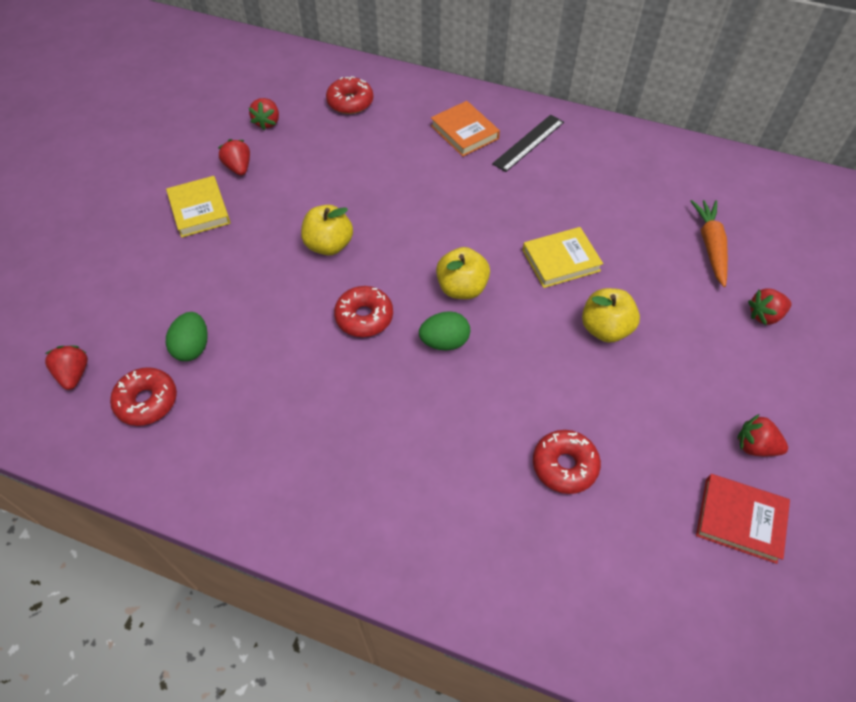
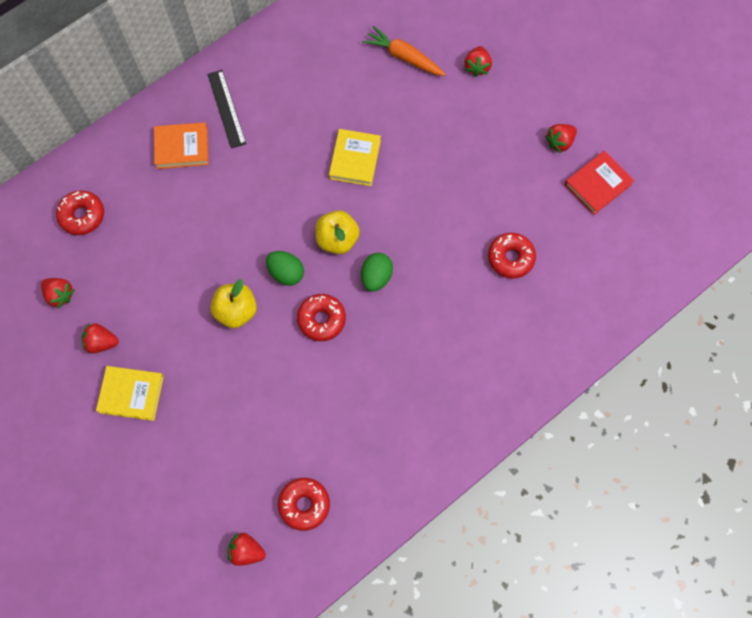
camera: 60 degrees left, 15 degrees up
green egg [166,312,208,361] -> green egg moved to [266,251,304,286]
yellow apple [582,288,640,343] -> none

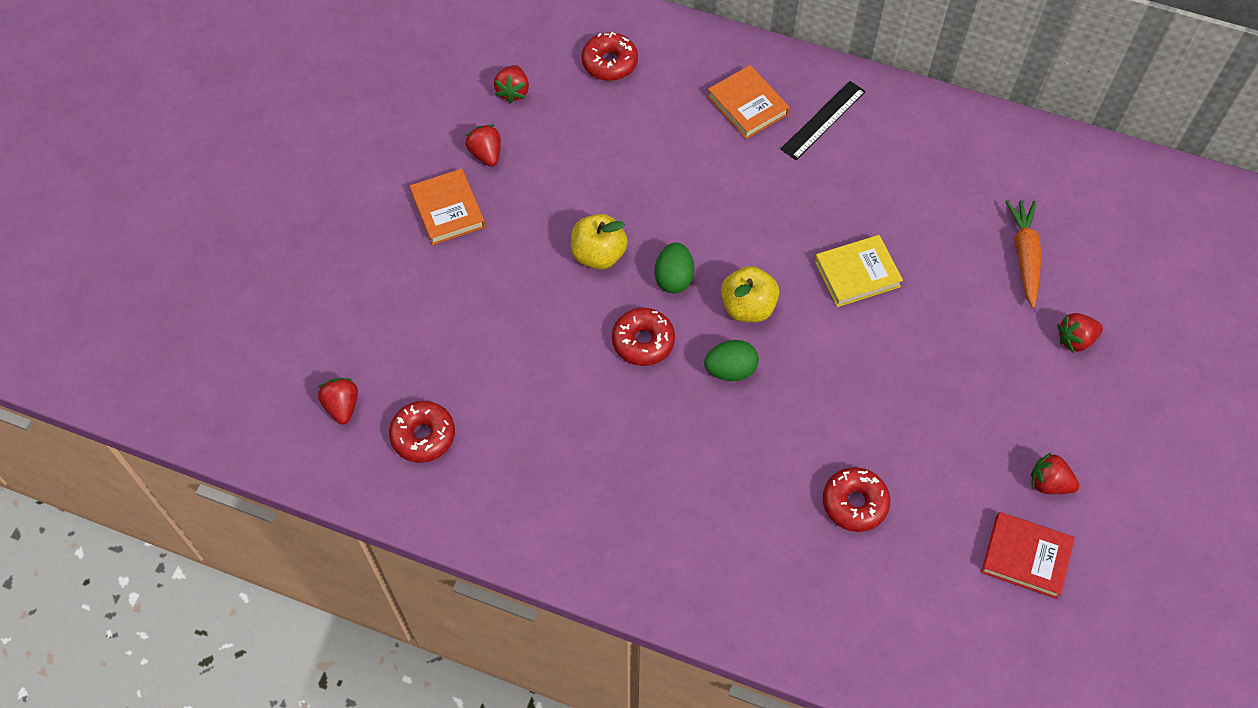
camera: 60 degrees right, 10 degrees down
yellow book [96,366,164,421] -> orange book [410,169,485,245]

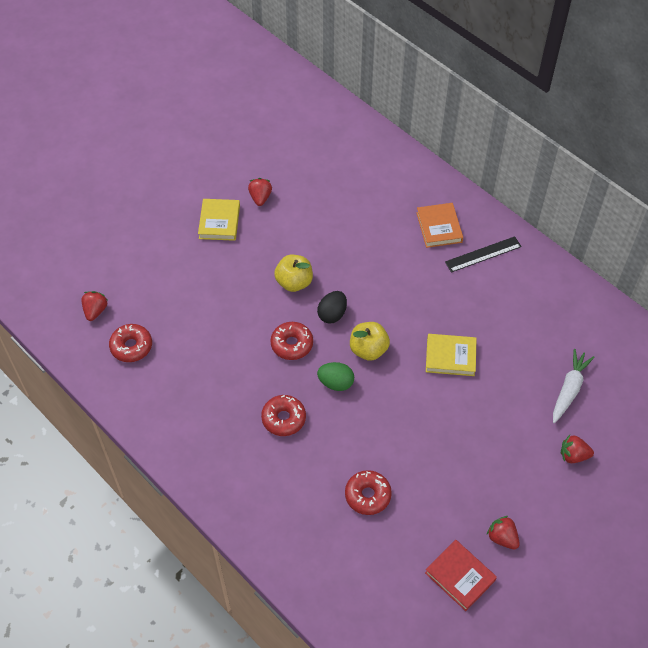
camera: 25 degrees right, 5 degrees down
orange book [410,169,485,245] -> yellow book [198,199,240,241]
red strawberry [494,65,529,103] -> none
red donut [582,32,638,81] -> red donut moved to [261,395,306,436]
green egg [655,242,694,293] -> black egg [317,291,347,324]
orange carrot [1005,200,1041,308] -> white carrot [553,349,595,423]

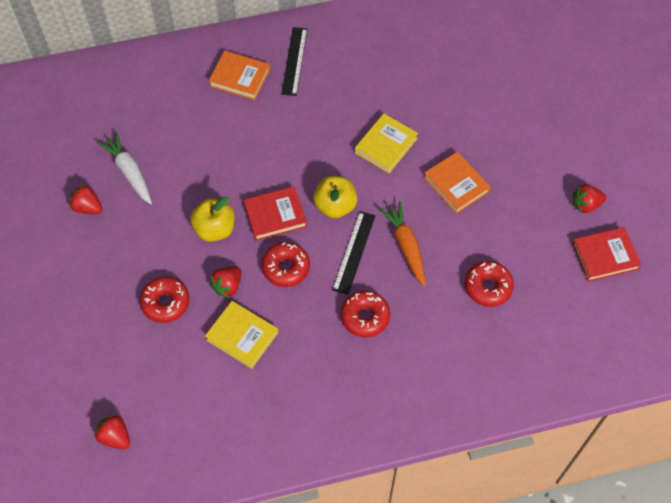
camera: 60 degrees left, 5 degrees up
red donut [109,324,152,362] -> red donut moved to [140,277,190,323]
yellow book [198,199,240,241] -> yellow book moved to [205,301,278,369]
black egg [317,291,347,324] -> red book [244,186,307,241]
green egg [317,362,354,391] -> black ruler [332,211,375,295]
white carrot [553,349,595,423] -> white carrot moved to [97,132,152,204]
red strawberry [561,435,594,463] -> red strawberry moved to [209,267,241,298]
none -> orange carrot [379,201,426,287]
none -> orange book [424,151,491,214]

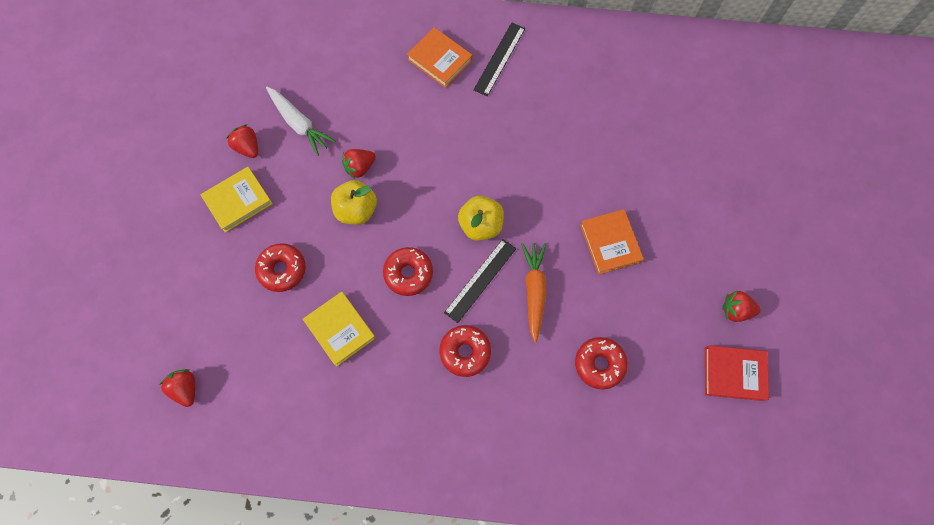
camera: 20 degrees right, 10 degrees up
white carrot [97,132,152,204] -> white carrot turned 150 degrees clockwise [266,87,335,156]
red strawberry [209,267,241,298] -> red strawberry moved to [342,149,376,180]
red book [244,186,307,241] -> none
yellow book [355,113,418,174] -> yellow book moved to [200,167,273,233]

